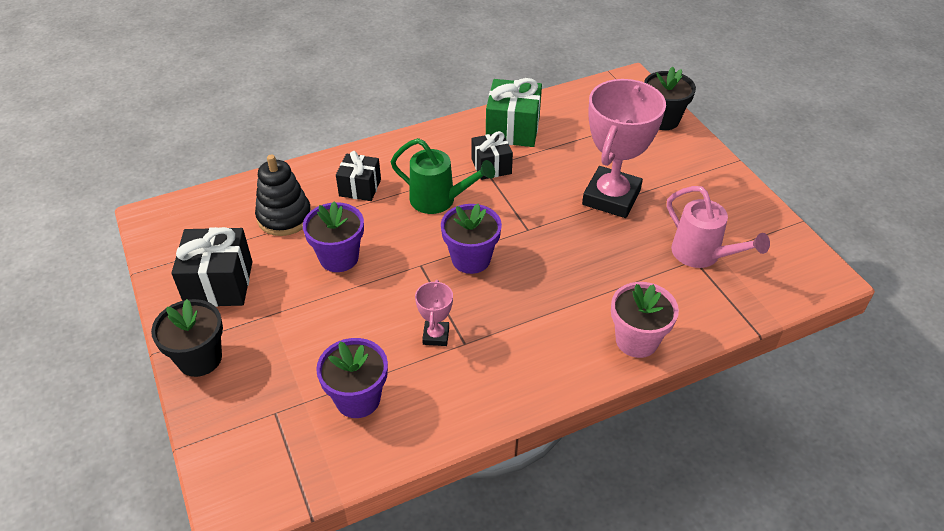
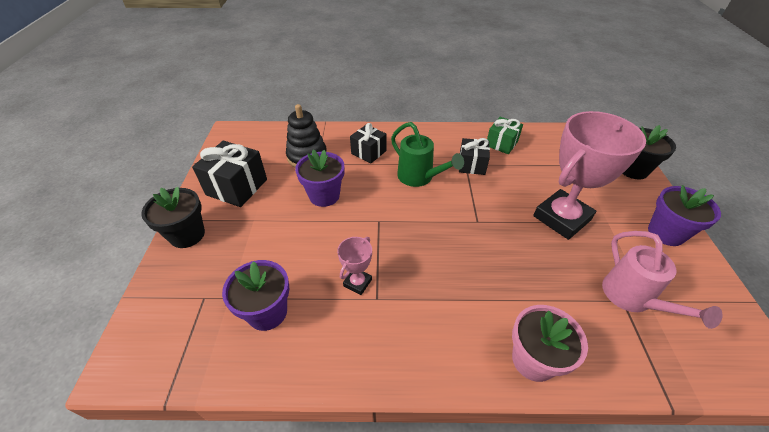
camera: 25 degrees right, 0 degrees up
purple flower pot [441,204,502,274] -> purple flower pot moved to [648,185,721,246]
green gift [486,78,542,147] -> green gift [487,117,523,154], size x0.64

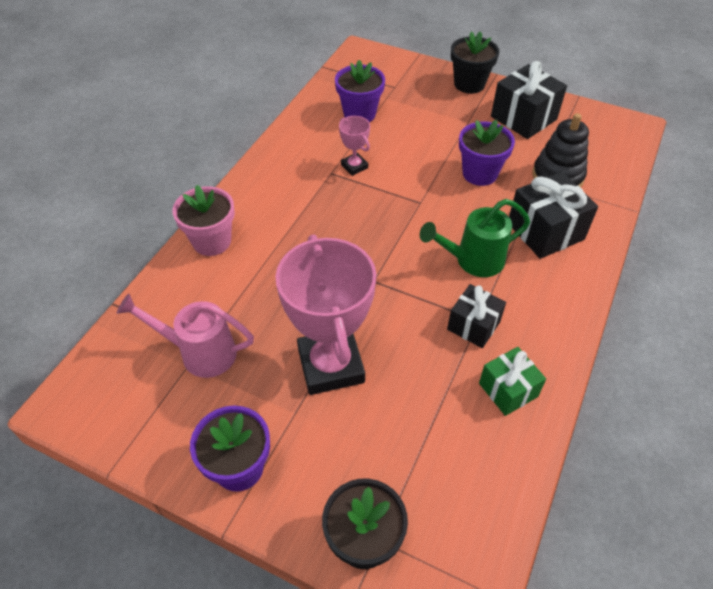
camera: 115 degrees right, 5 degrees up
black gift [350,123,386,163] -> black gift [509,172,598,259], size x1.56

